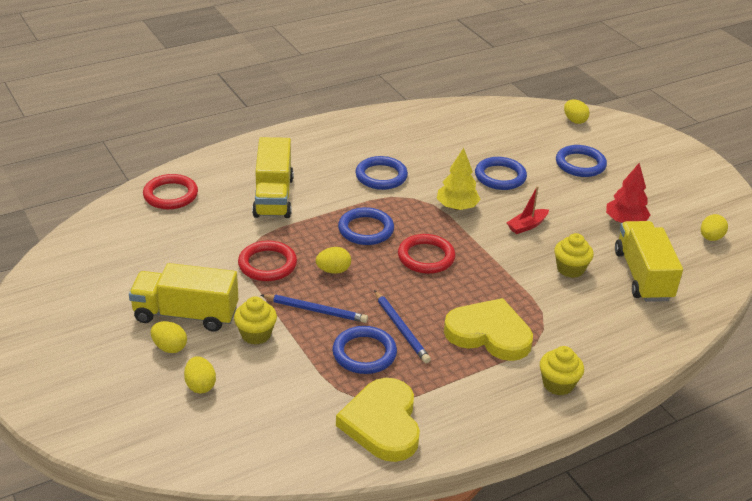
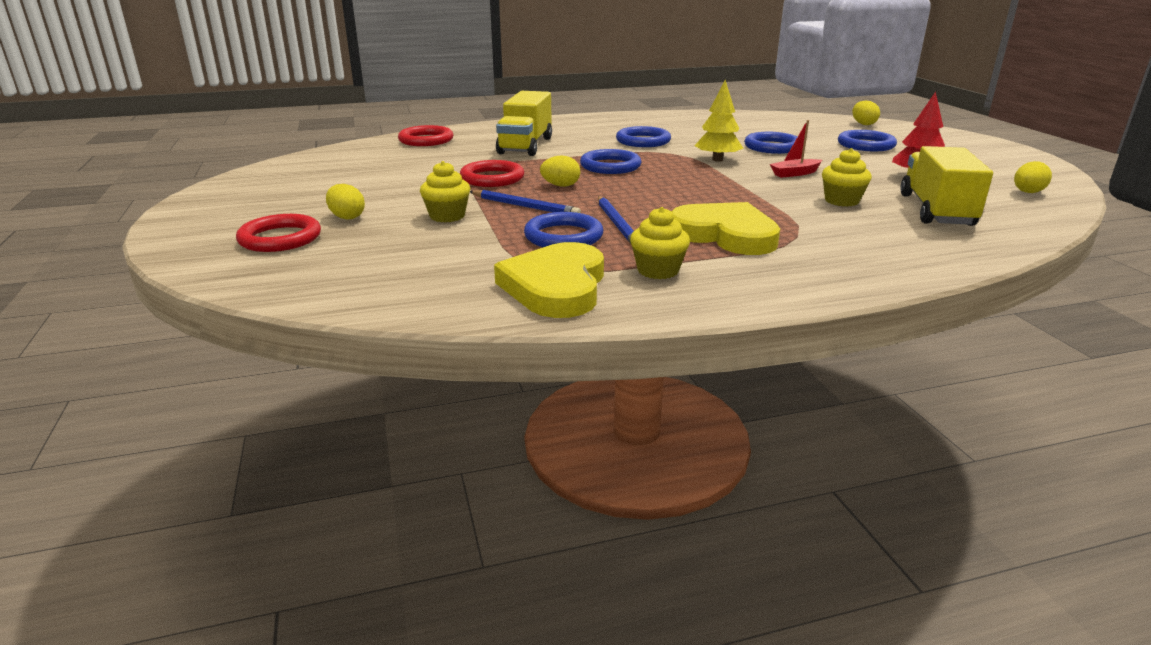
camera: 15 degrees right, 10 degrees down
yellow truck [129,263,239,332] -> none
yellow egg [184,356,216,393] -> none
red ring [398,234,455,274] -> red ring moved to [236,214,321,252]
yellow cupcake [540,346,584,395] -> yellow cupcake moved to [630,207,690,279]

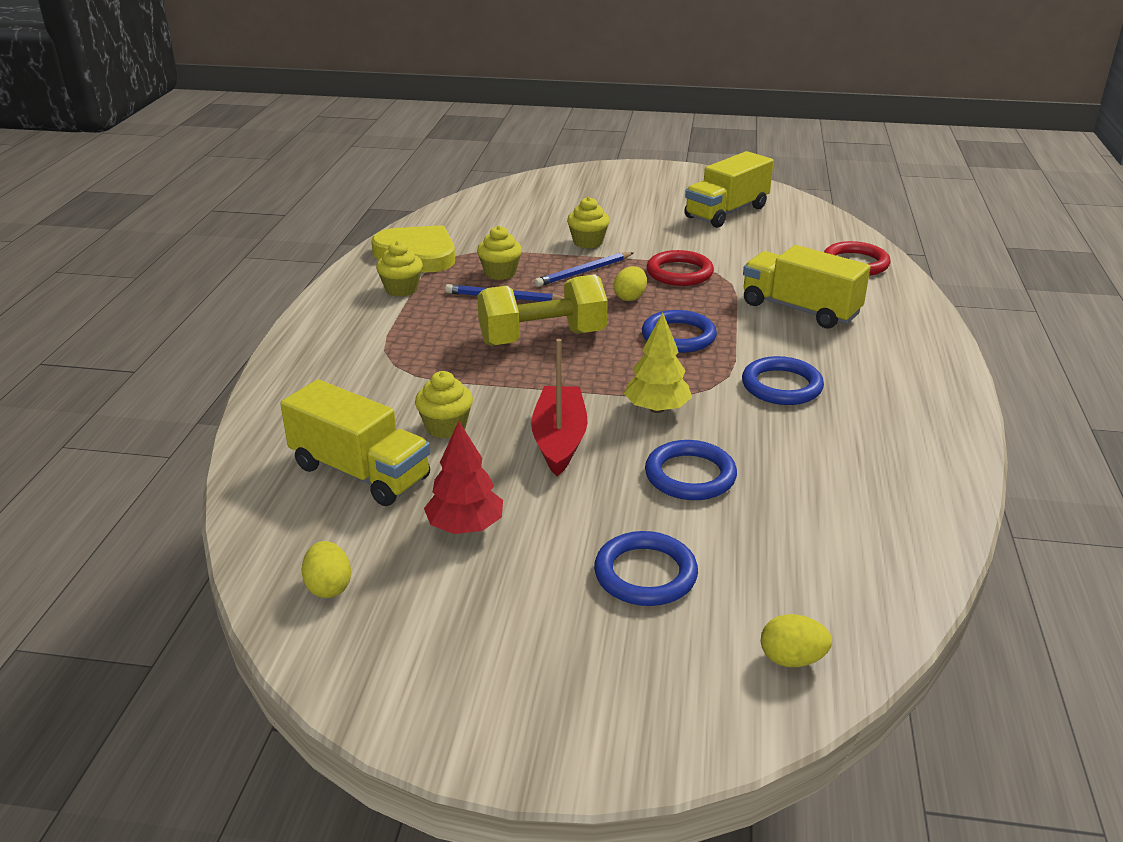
camera: 115 degrees right, 5 degrees up
red ring [236,214,321,252] -> none
yellow egg [326,184,365,220] -> none
blue ring [524,212,603,247] -> yellow cupcake [477,226,522,280]
yellow heart [671,202,780,255] -> none
red boat [770,120,822,178] -> red boat [531,339,587,476], size x1.69
none -> yellow dumbbell [477,274,608,346]
none -> yellow truck [684,151,774,228]

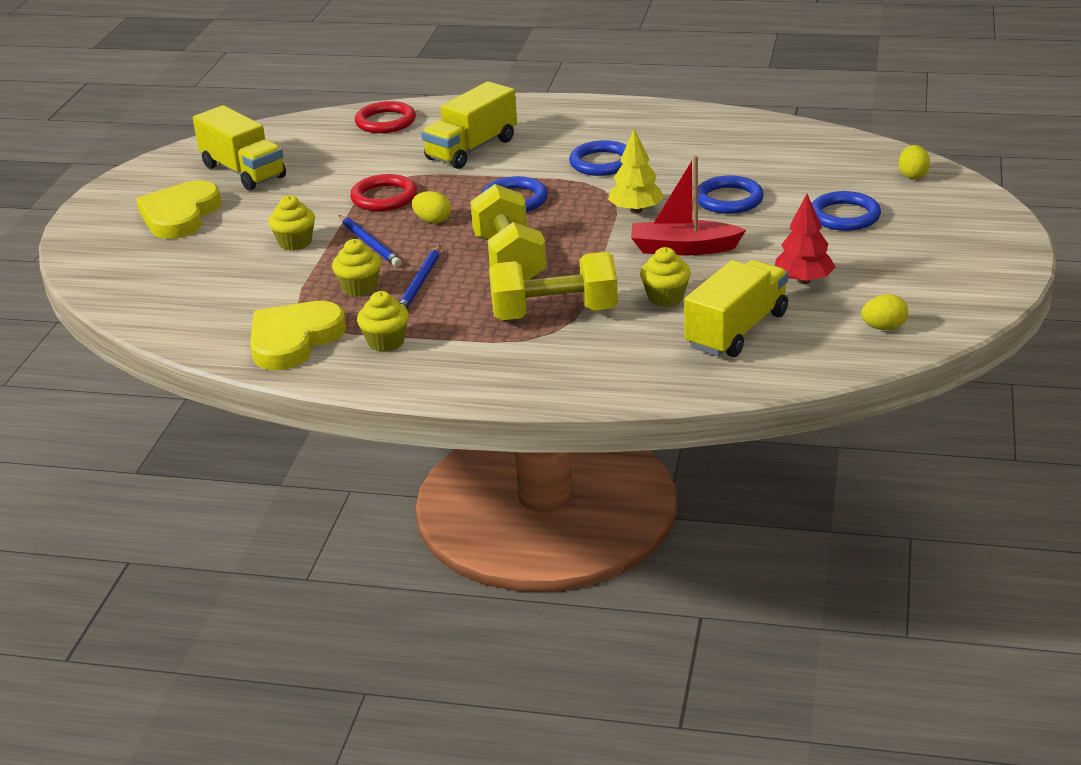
camera: 85 degrees left, 0 degrees up
none -> yellow heart [136,180,221,239]
none -> yellow dumbbell [489,252,618,320]

